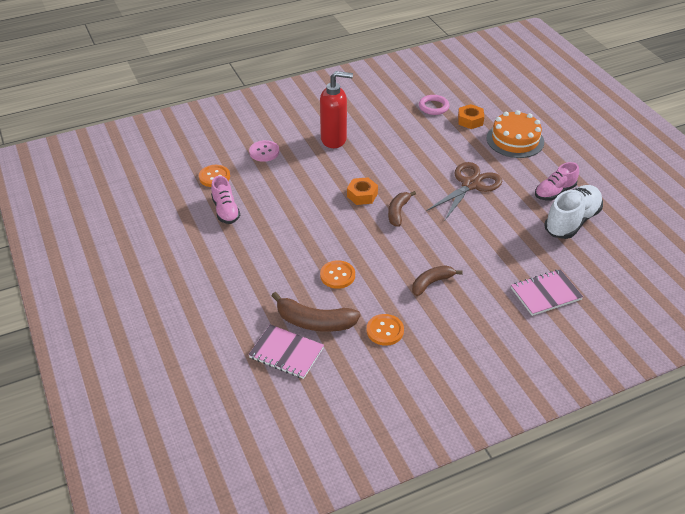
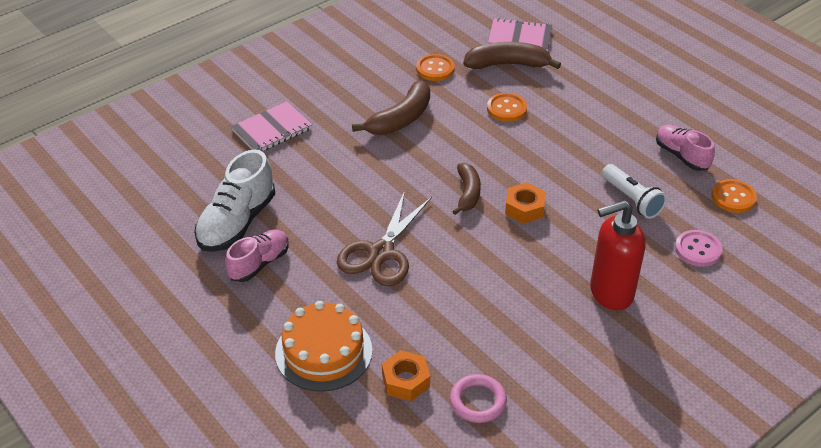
camera: 165 degrees right, 0 degrees up
brown banana [412,265,463,296] -> brown banana [352,80,430,135], size x1.51
none -> white flashlight [602,164,667,219]

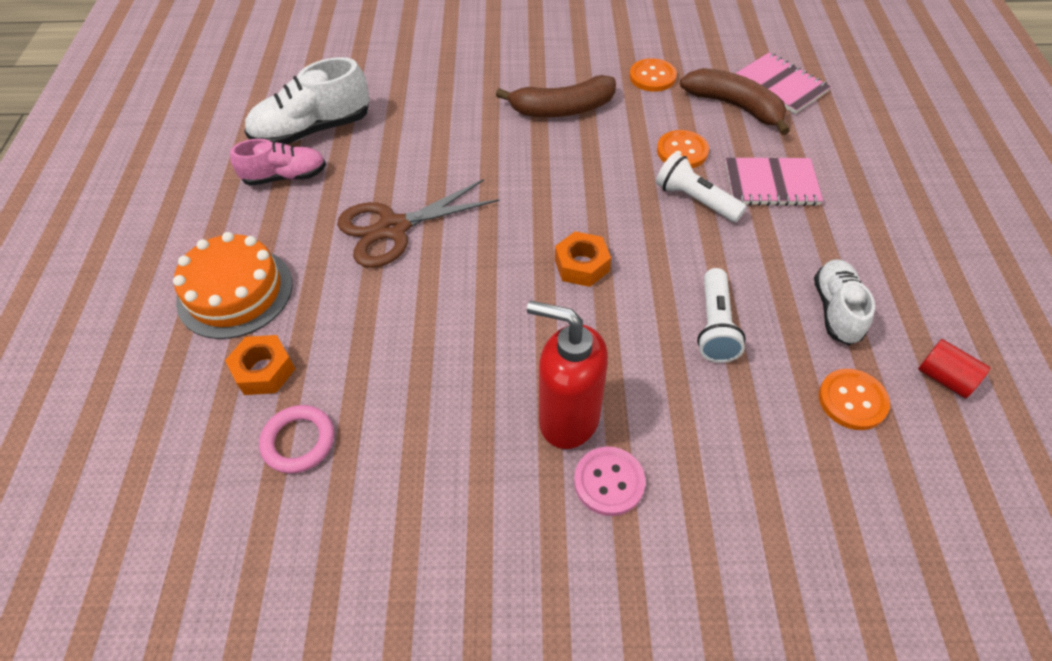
camera: 40 degrees right, 10 degrees up
pink notebook [231,101,312,151] -> pink notebook moved to [725,158,823,206]
brown banana [452,163,481,215] -> none
pink shoe [656,125,715,171] -> white shoe [814,259,875,345]
pink button [675,230,723,267] -> pink button moved to [574,447,645,516]
none -> white flashlight [656,152,747,222]
none -> red cylinder [918,339,990,398]

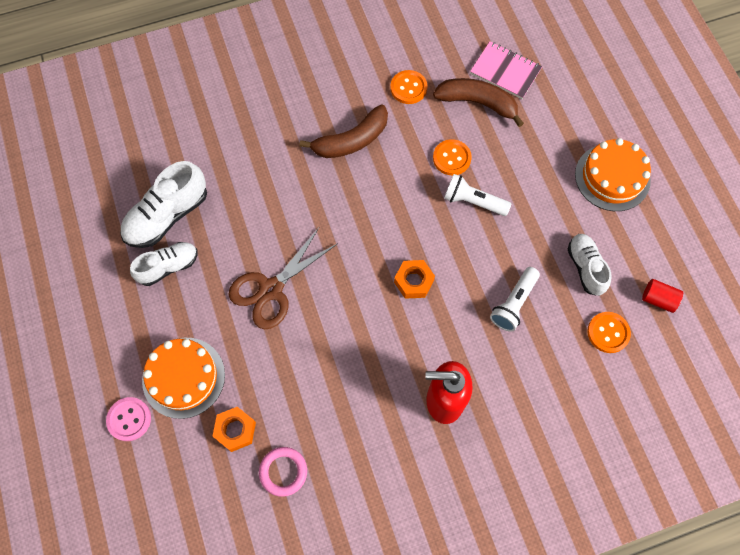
camera: 20 degrees left, 15 degrees up
pink shoe [230,139,326,186] -> white shoe [130,242,198,286]
pink button [574,447,645,516] -> pink button moved to [106,397,151,441]
white flashlight [697,268,746,363] -> white flashlight turned 45 degrees clockwise [490,267,540,332]
pink notebook [725,158,823,206] -> none
none -> orange cake [575,138,651,211]

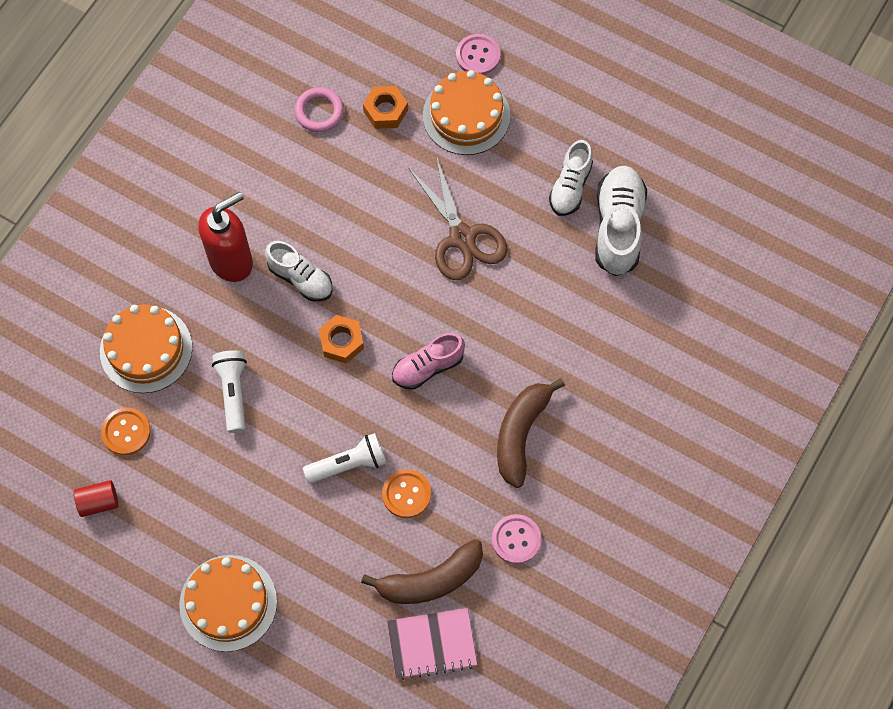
camera: 140 degrees right, 0 degrees up
brown scissors [228,228,337,329] -> brown scissors turned 150 degrees clockwise [409,156,508,280]
orange button [390,70,428,104] -> pink button [492,514,542,564]
white shoe [568,234,611,296] -> white shoe moved to [265,241,332,302]
none -> orange cake [100,305,192,393]
none -> pink shoe [392,333,465,390]

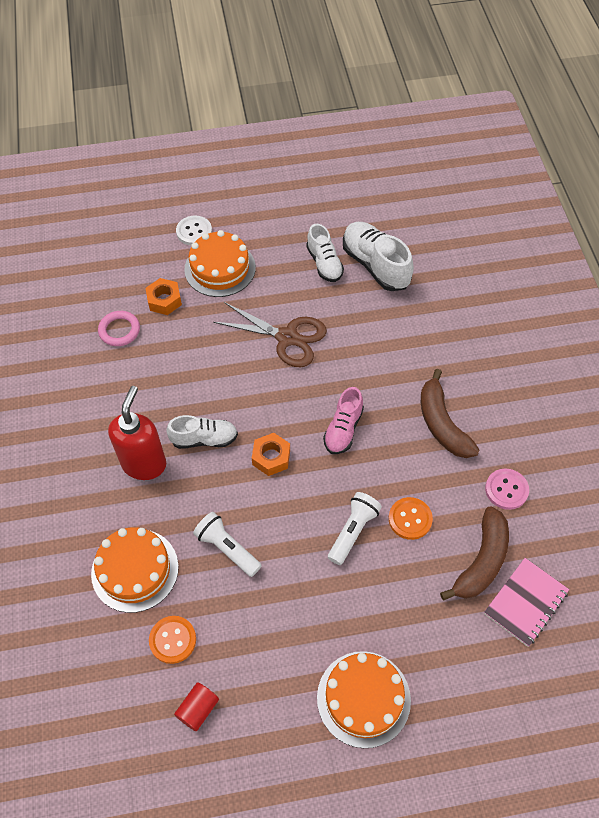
camera: 40 degrees left, 10 degrees down
pink button [456,34,500,75] -> white button [176,215,212,245]

